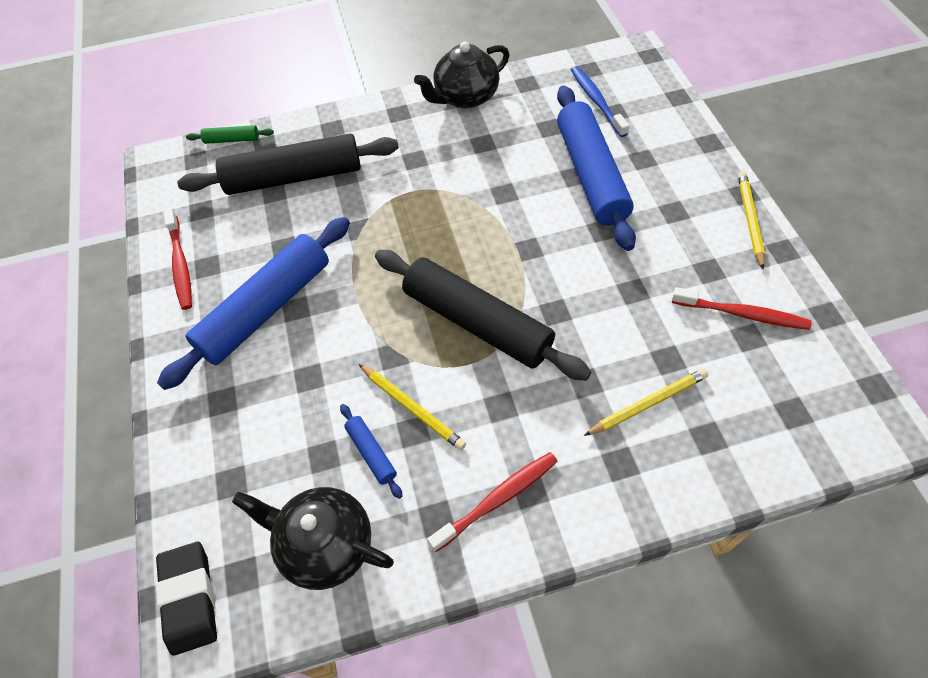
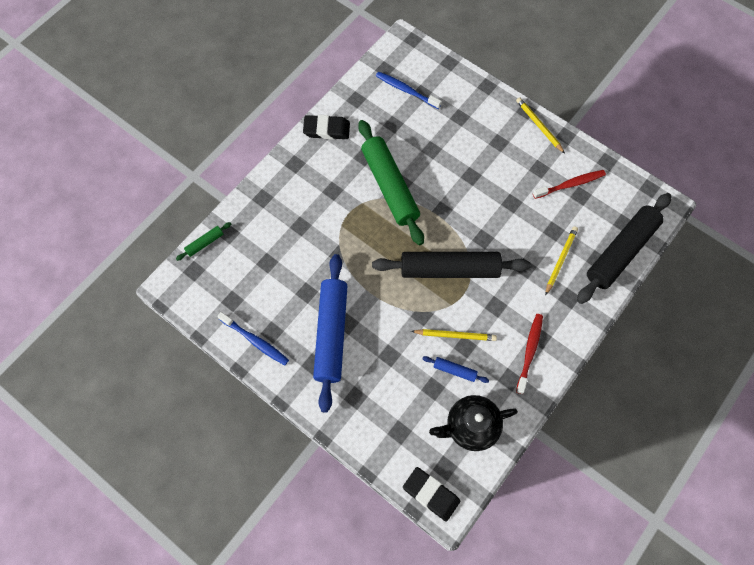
camera: 40 degrees left, 10 degrees up
red toothbrush [163,209,192,310] -> blue toothbrush [217,312,289,365]
black rolling pin [177,133,399,195] -> black rolling pin moved to [577,193,672,304]
black teapot [414,41,509,108] -> black eraser [303,115,350,140]
blue rolling pin [557,85,636,251] -> none
none -> green rolling pin [358,120,424,245]

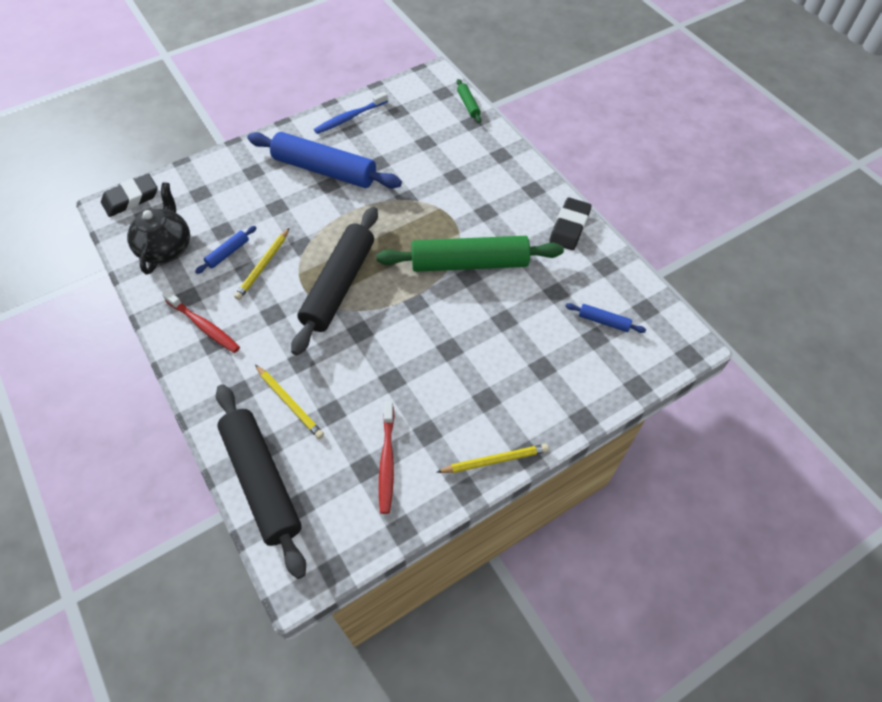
camera: 110 degrees right, 10 degrees down
blue toothbrush [376,71,442,109] -> blue rolling pin [565,303,646,333]

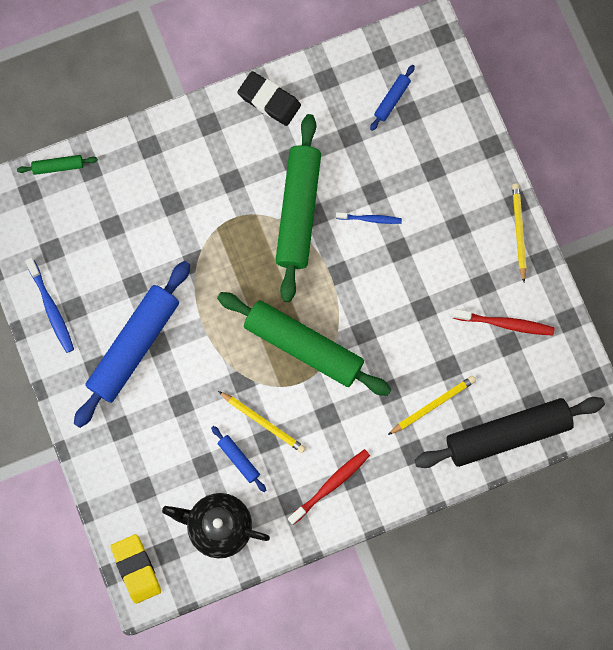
camera: 80 degrees left, 20 degrees up
black eraser [101,174,158,217] -> yellow eraser [110,534,161,604]
black rolling pin [291,207,378,355] -> green rolling pin [217,292,391,396]
none -> blue toothbrush [336,212,402,224]

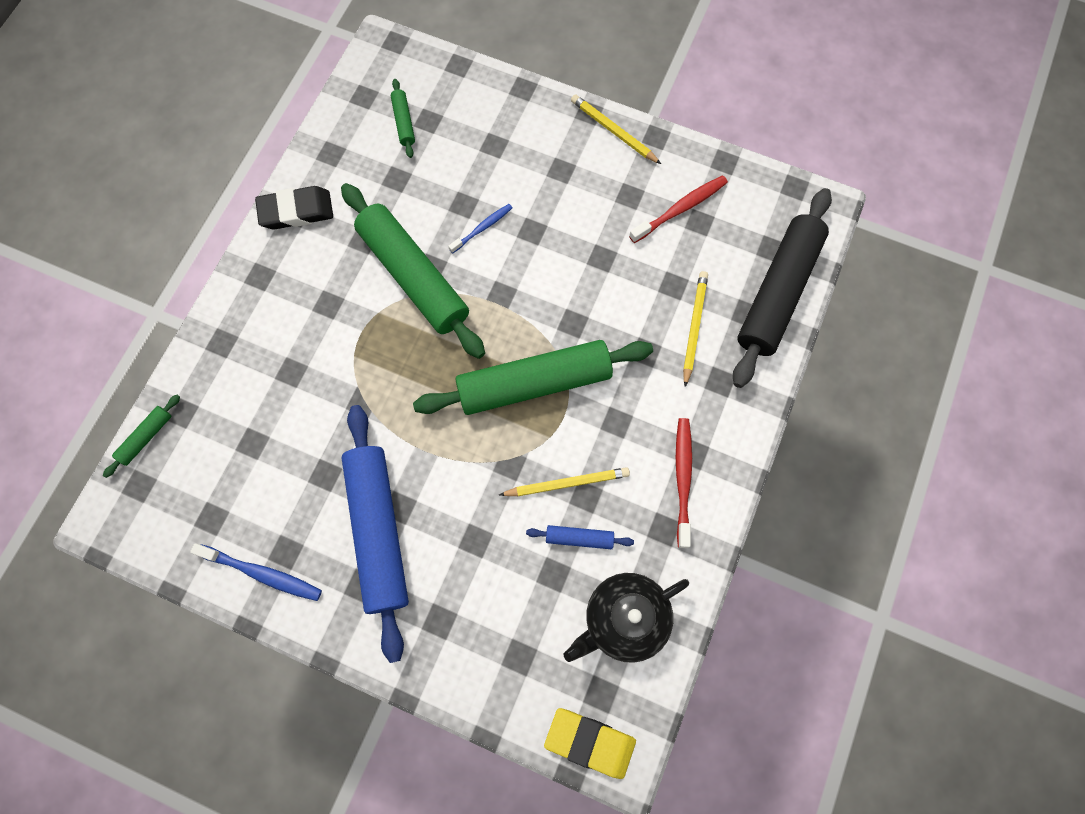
camera: 45 degrees left, 5 degrees down
blue rolling pin [370,65,415,131] -> green rolling pin [391,79,415,158]

